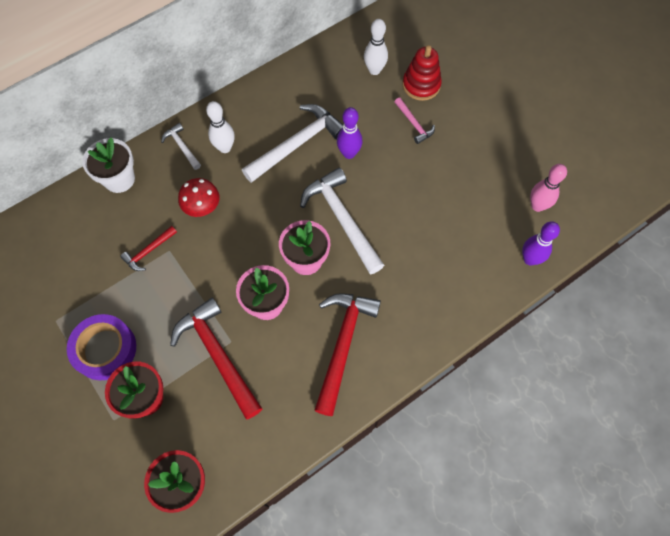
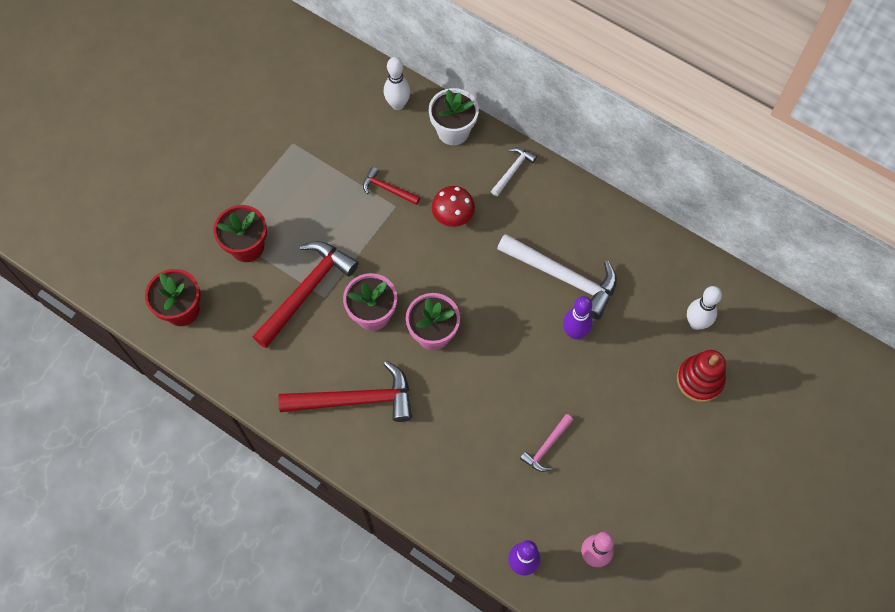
camera: 70 degrees right, 0 degrees up
purple tape [67,314,136,380] -> none
white bowling pin [206,101,235,153] -> white bowling pin moved to [384,57,410,110]
white hammer [300,168,384,274] -> none
pink hammer [395,97,435,144] -> pink hammer moved to [520,414,573,472]

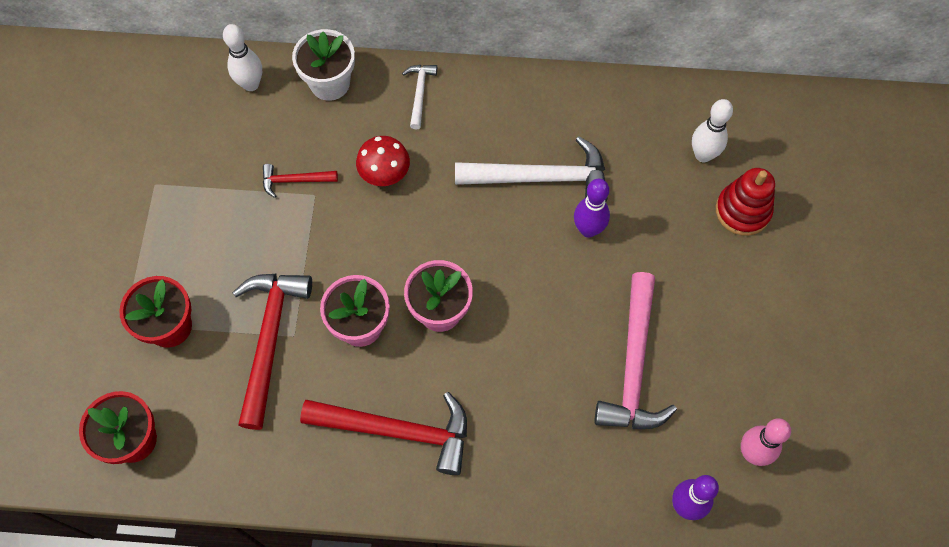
camera: 30 degrees left, 0 degrees up
red hammer [278,361,412,422] -> red hammer turned 45 degrees clockwise [300,392,467,475]
pink hammer [520,414,573,472] -> pink hammer [594,272,677,429], size x2.01

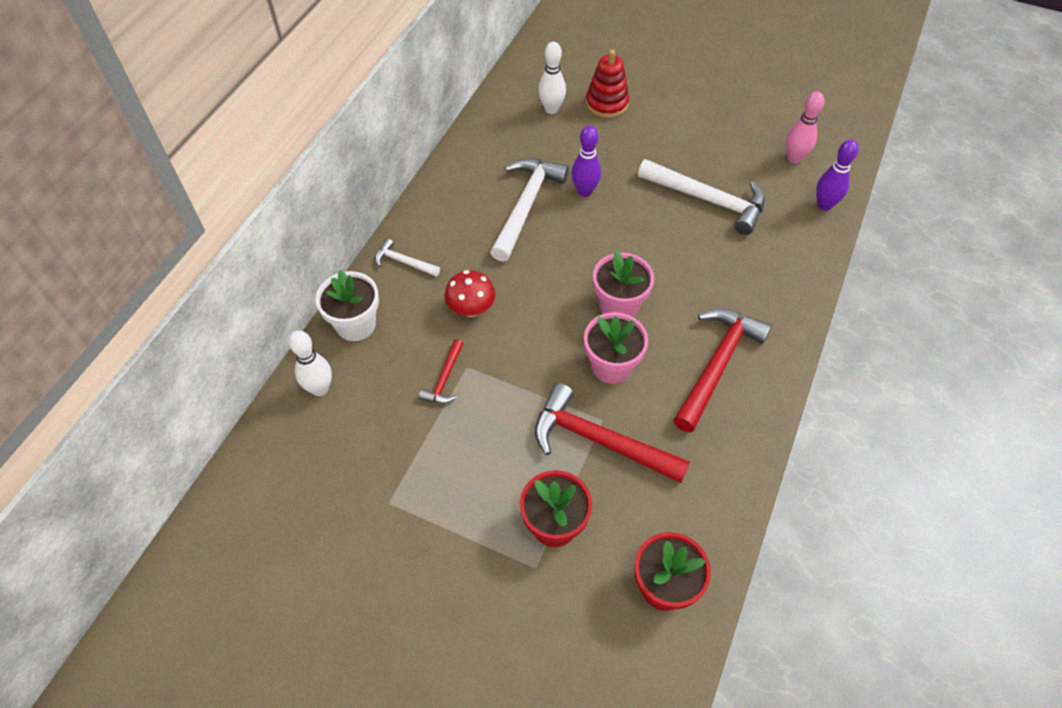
camera: 70 degrees left, 10 degrees down
pink hammer [594,272,677,429] -> white hammer [638,159,765,235]

